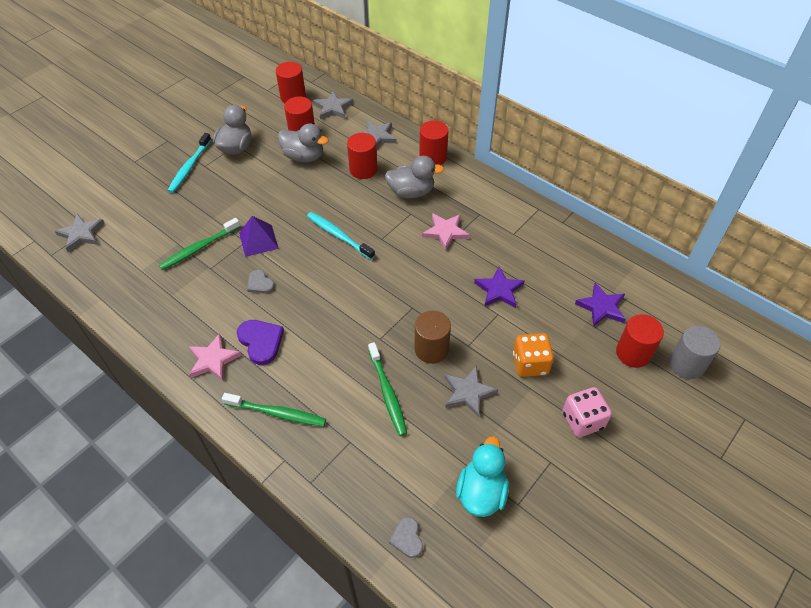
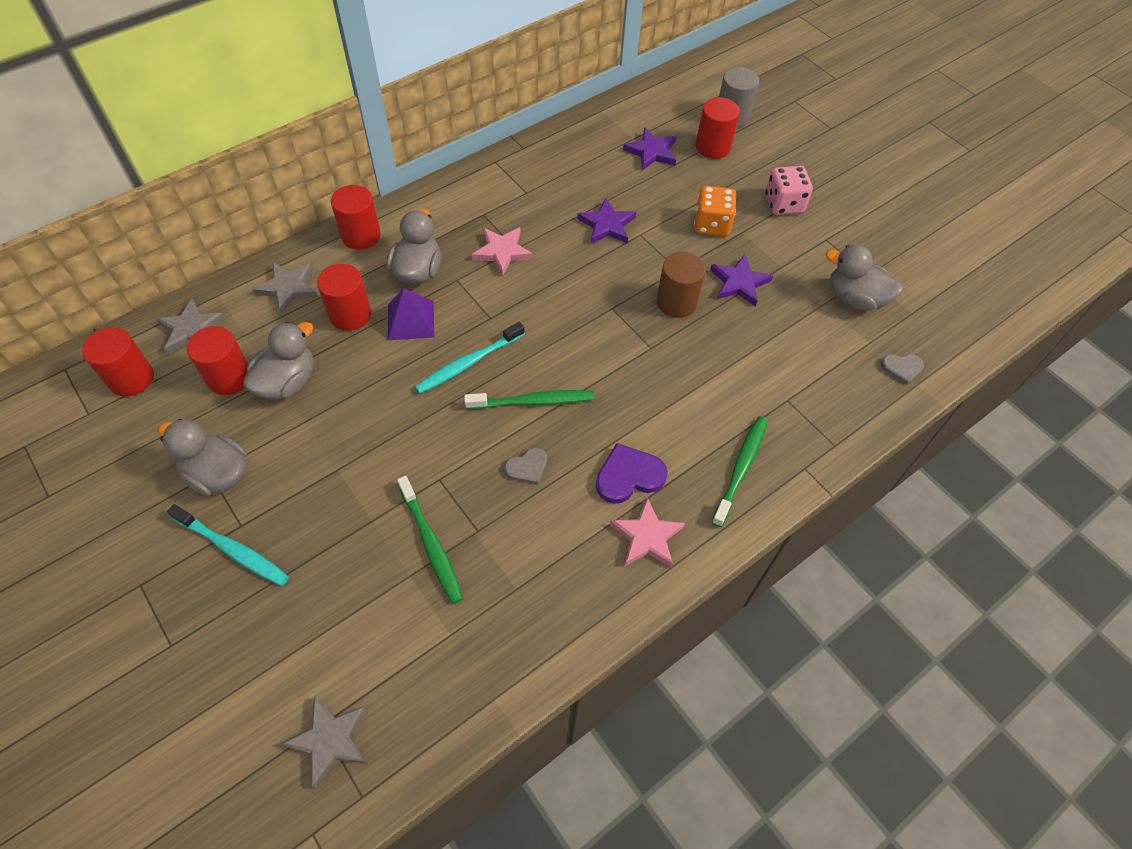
camera: 80 degrees left, 5 degrees up
purple pyramid [239,216,279,257] -> purple pyramid moved to [388,288,434,340]
green toothbrush [368,342,407,436] -> green toothbrush moved to [464,390,594,409]
grey star [445,365,498,418] -> purple star [710,254,773,307]
turquoise duck [456,436,509,517] -> grey duck [826,245,903,311]

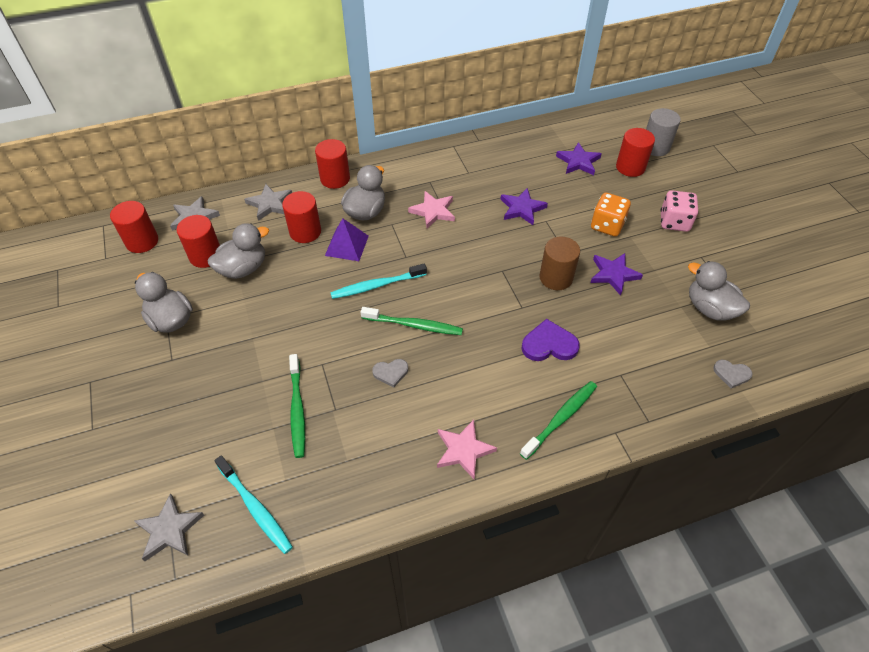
camera: 20 degrees right, 5 degrees down
turquoise toothbrush [167,504,289,586] -> turquoise toothbrush moved to [214,455,293,554]
purple heart [596,443,668,504] -> purple heart moved to [522,319,580,361]

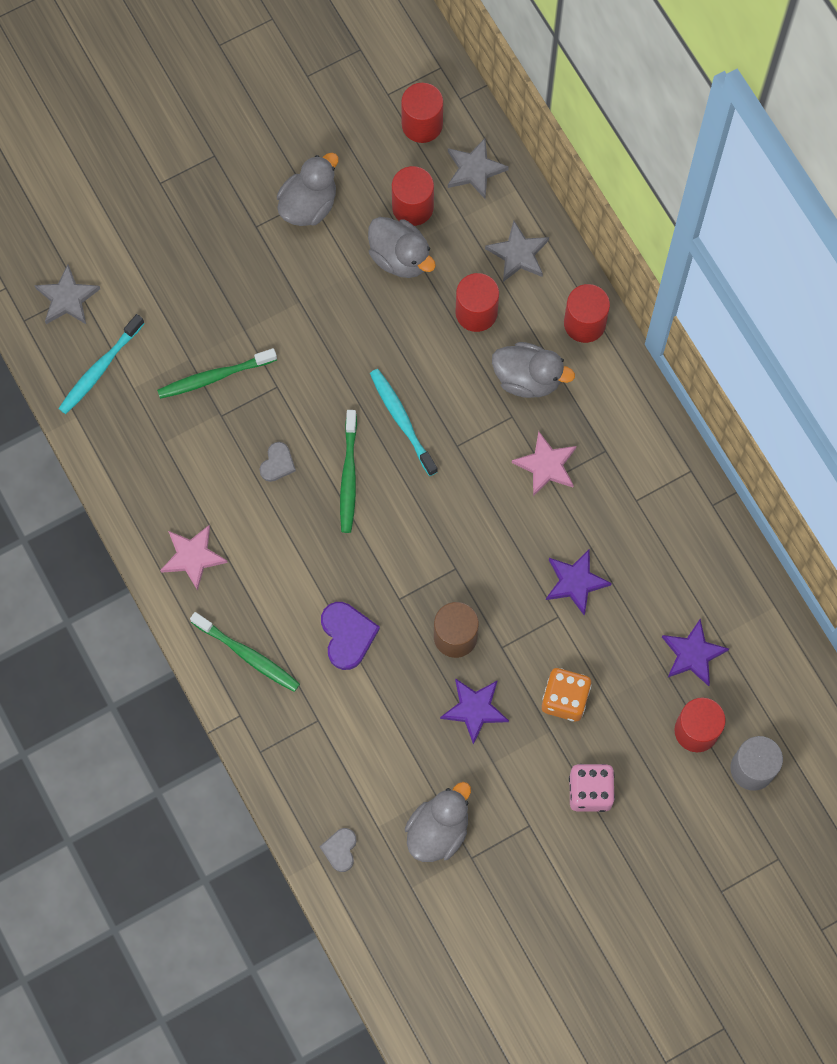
camera: 80 degrees right, 20 degrees up
purple pyramid [325,219,369,261] -> none
grey heart [372,359,408,387] -> grey heart turned 135 degrees counterclockwise [259,442,296,482]

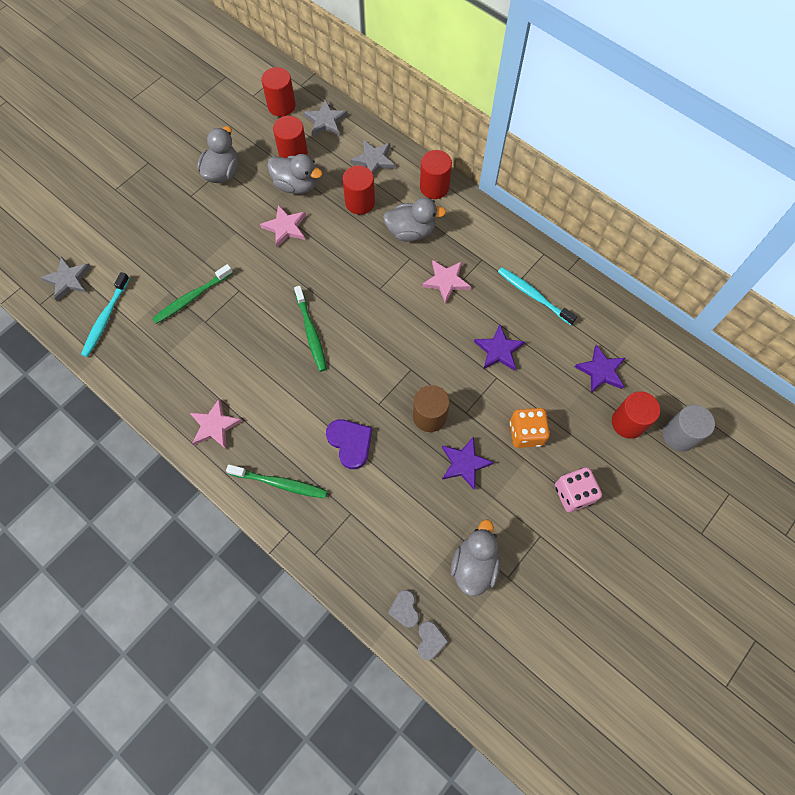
camera: 20 degrees left, 5 degrees down
grey heart [259,442,296,482] -> grey heart moved to [418,621,449,660]
turquoise toothbrush [370,369,438,476] -> turquoise toothbrush moved to [498,267,577,325]
none -> pink star [260,205,306,247]

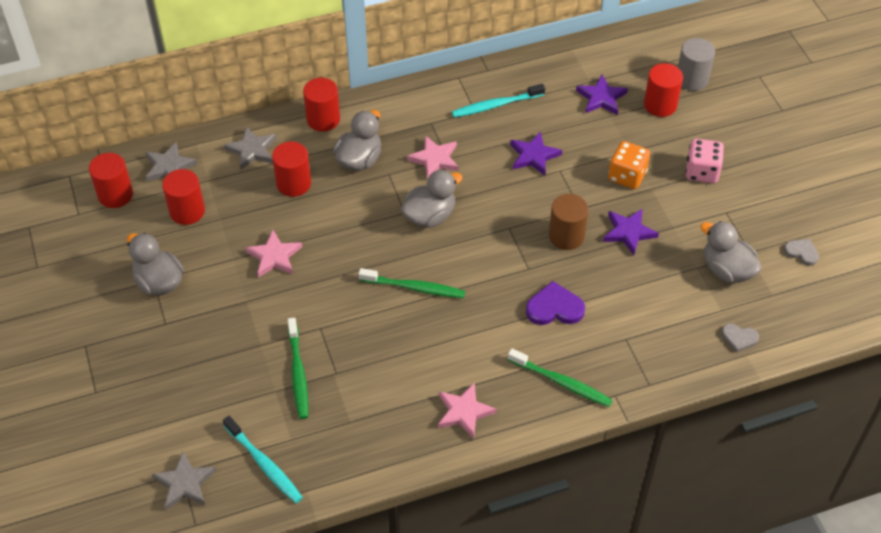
camera: 60 degrees left, 15 degrees down
green toothbrush [226,464,327,498] -> green toothbrush turned 75 degrees clockwise [508,348,613,407]
grey duck [267,154,322,194] -> grey duck moved to [401,170,463,228]
grey heart [418,621,449,660] -> grey heart moved to [784,239,819,266]

